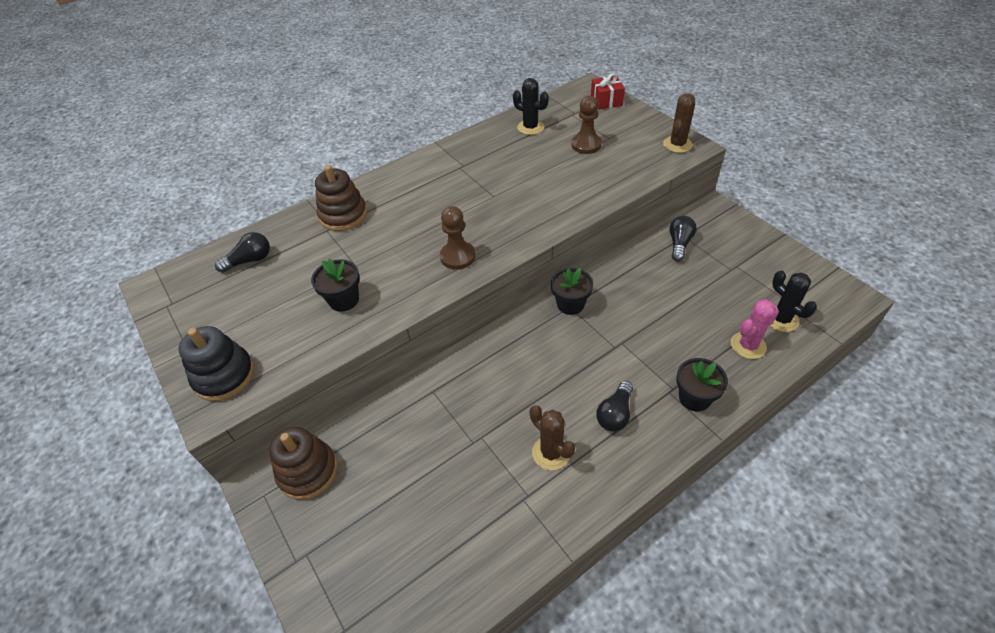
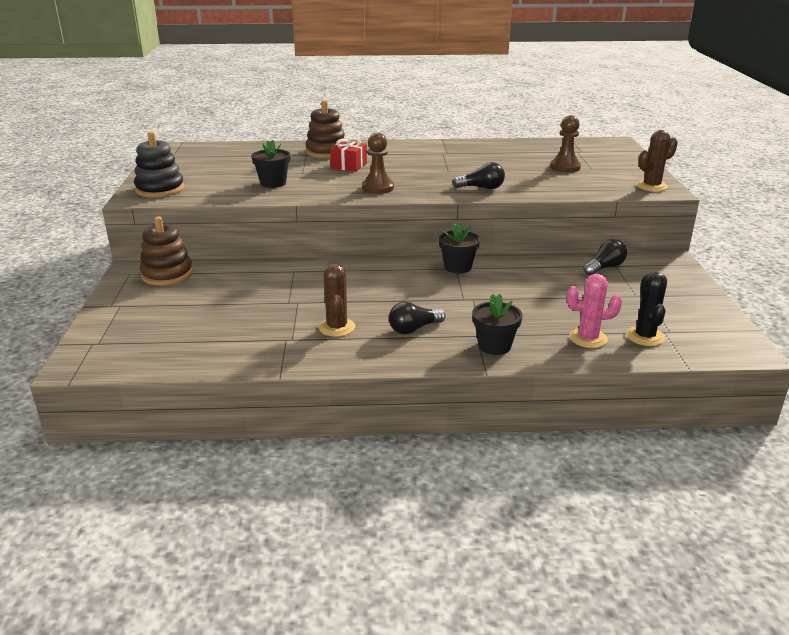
camera: 30 degrees right, 20 degrees down
black light bulb [215,232,270,273] -> black light bulb moved to [452,162,505,189]
black cactus [513,78,549,135] -> none
red gift [591,74,625,110] -> red gift moved to [330,138,367,172]

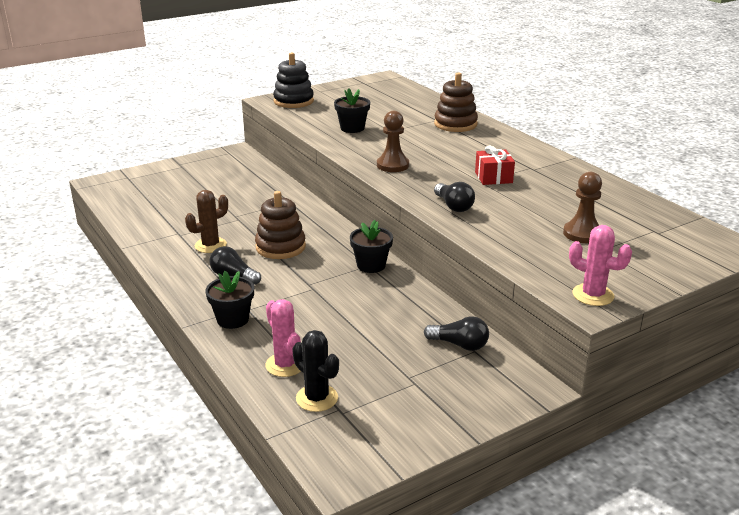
camera: 60 degrees right, 0 degrees up
brown stacking toy [140,216,193,286] -> brown stacking toy moved to [255,191,306,259]
red gift [330,138,367,172] -> red gift moved to [475,146,515,185]
black cactus [626,272,667,346] -> black cactus turned 75 degrees clockwise [292,330,339,412]
brown cactus [637,130,678,192] -> pink cactus [569,225,632,306]

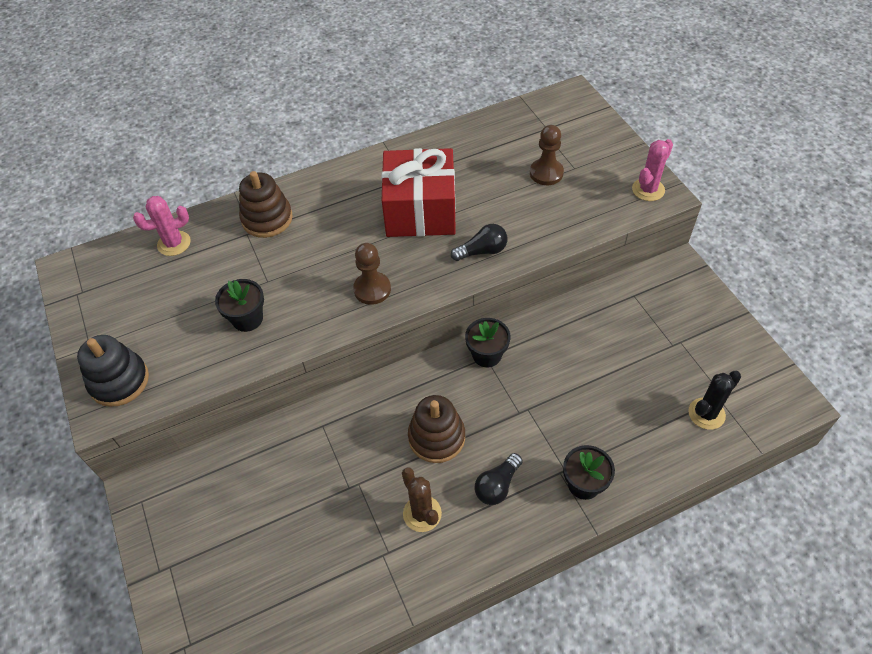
camera: 80 degrees left, 25 degrees up
pink cactus [265,299,301,377] -> pink cactus moved to [133,196,191,256]
black light bulb [424,316,489,351] -> none
red gift [475,146,515,185] -> red gift [381,148,456,237], size x2.12

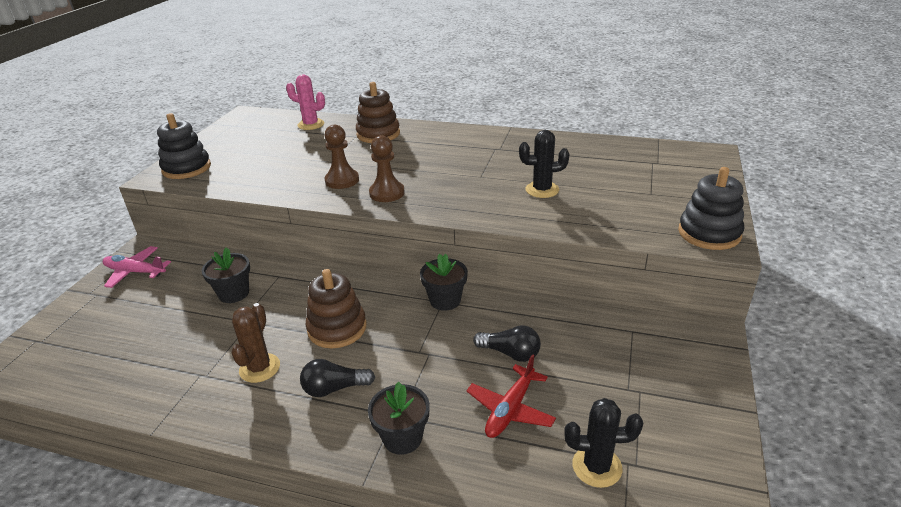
camera: 40 degrees right, 20 degrees down
black flower pot [215,279,264,332] -> black flower pot moved to [202,248,250,303]
red gift [381,148,456,237] -> none
black light bulb [451,224,507,261] -> black light bulb moved to [473,325,541,362]
brown pawn [530,125,564,185] -> brown pawn moved to [325,125,359,189]
pink cactus [632,139,673,201] -> black stacking toy [678,167,744,250]
none -> pink plane [103,246,171,288]
none -> red plane [466,354,556,438]
none -> black cactus [519,130,569,198]

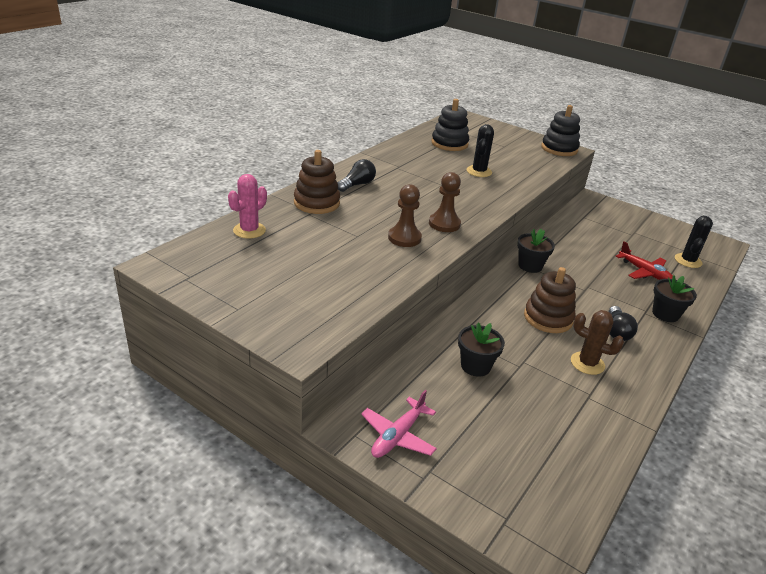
camera: 75 degrees left, 0 degrees up
black stacking toy [157,113,211,179] -> black stacking toy moved to [431,99,469,151]
black light bulb [473,325,541,362] -> black light bulb moved to [338,159,376,192]

